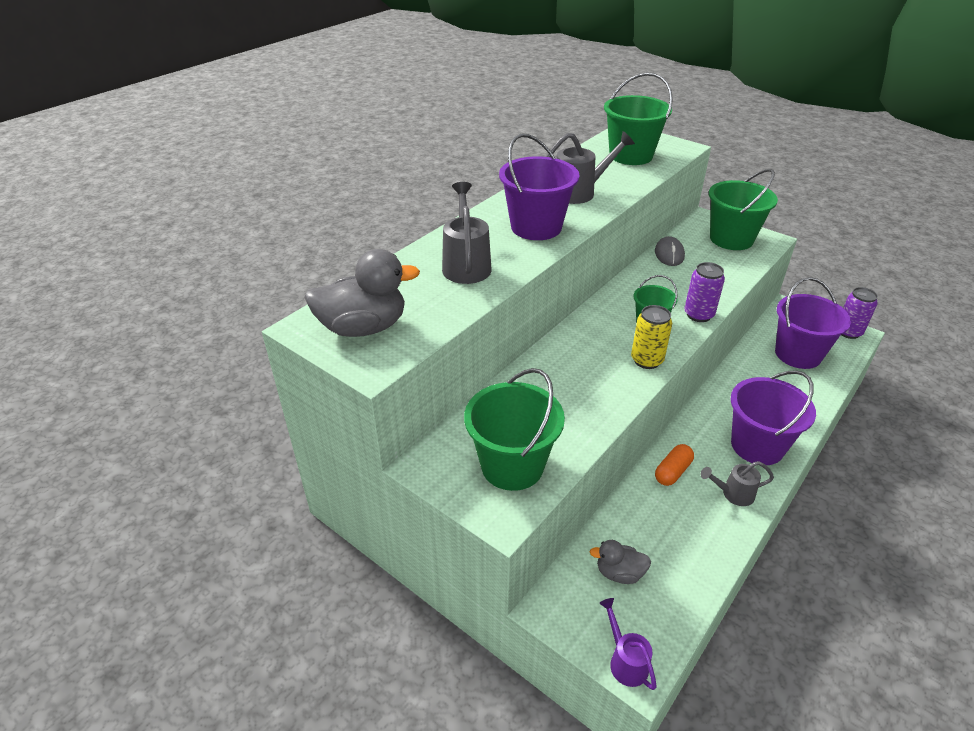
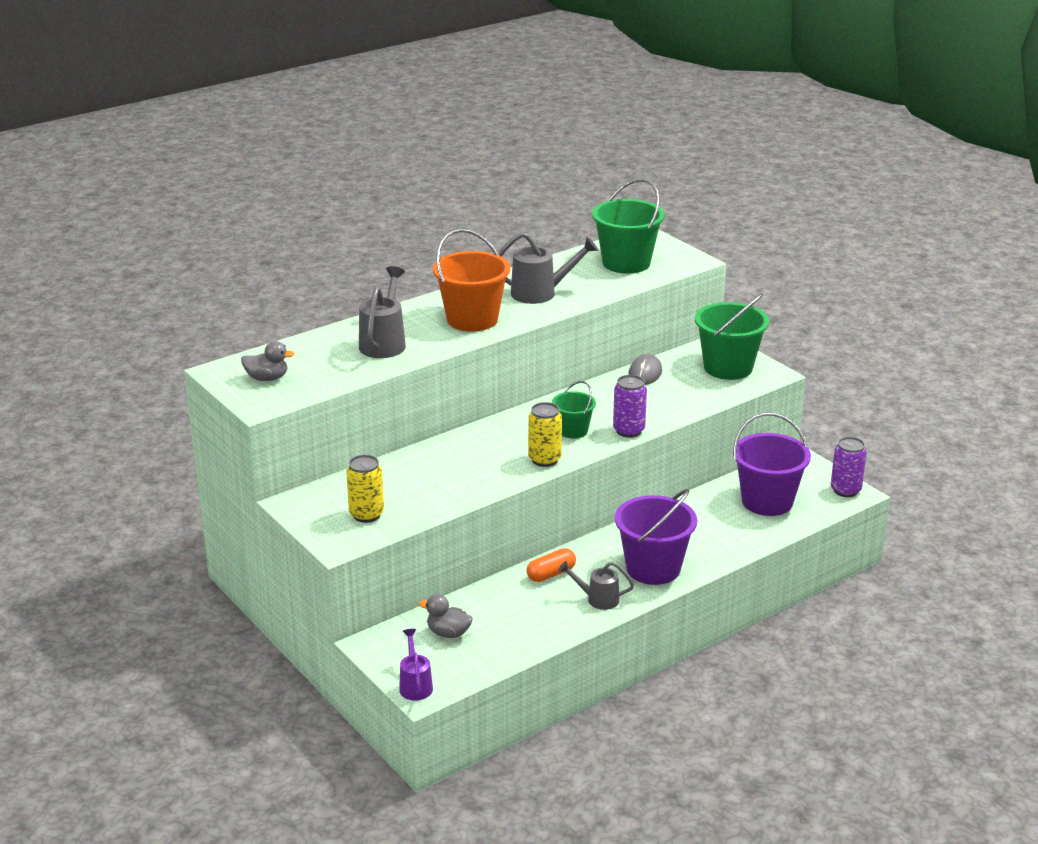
camera: 15 degrees right, 10 degrees down
grey duck [304,249,420,337] -> grey duck [241,341,295,381], size x0.55
green bucket [464,368,565,491] -> yellow can [346,455,384,523]
purple bucket [499,133,580,240] -> orange bucket [433,229,511,332]

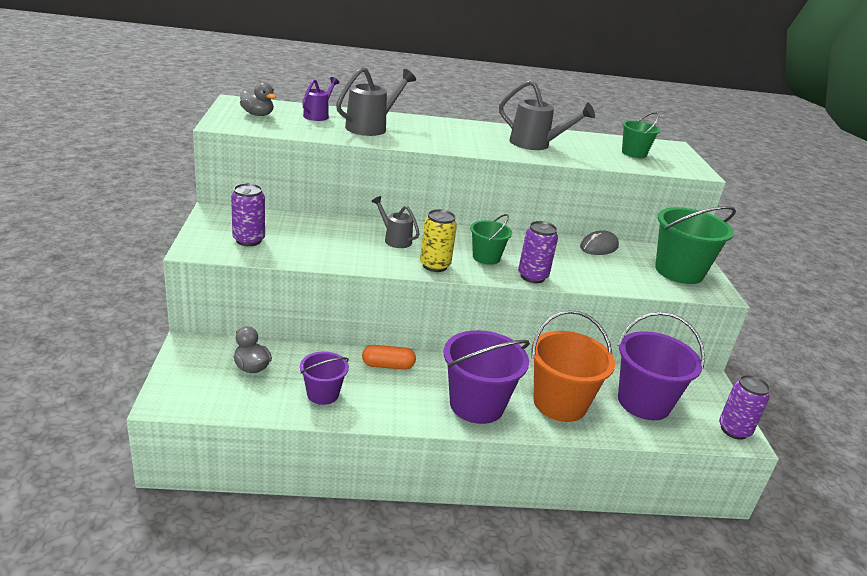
camera: 30 degrees right, 0 degrees up
yellow can [346,455,384,523] -> purple can [231,183,265,246]
purple watering can [399,629,433,701] -> purple watering can moved to [302,77,339,121]
orange bucket [433,229,511,332] -> orange bucket moved to [531,310,615,422]
grey watering can [558,561,634,610] -> grey watering can moved to [371,196,420,248]
green bucket [592,178,665,274] -> green bucket [622,112,660,158], size x0.56
none -> purple bucket [300,352,349,405]

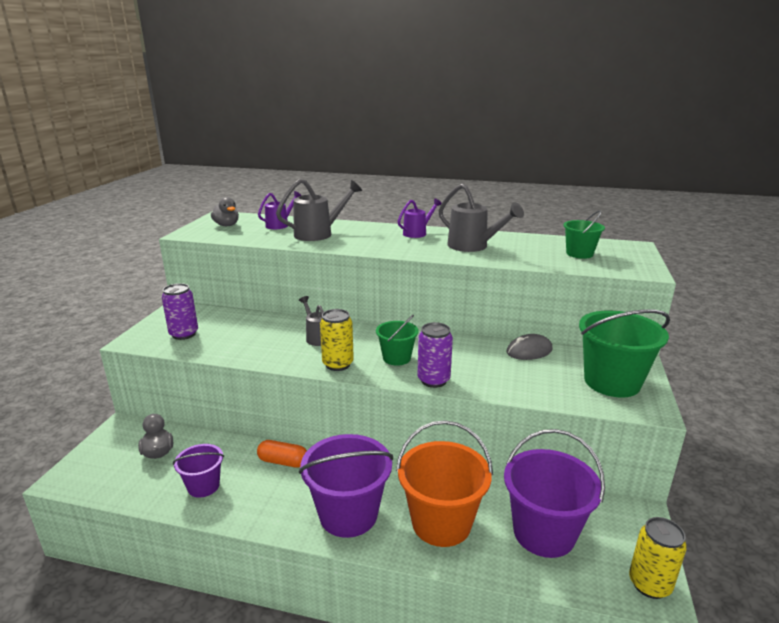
camera: 20 degrees right, 5 degrees down
purple can [719,375,770,440] -> yellow can [629,517,687,599]
none -> purple watering can [397,199,442,238]

